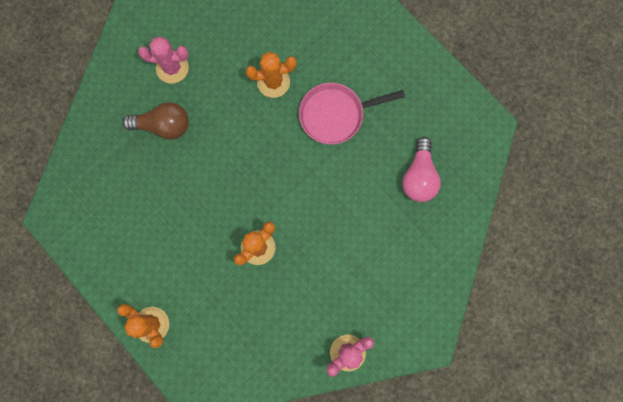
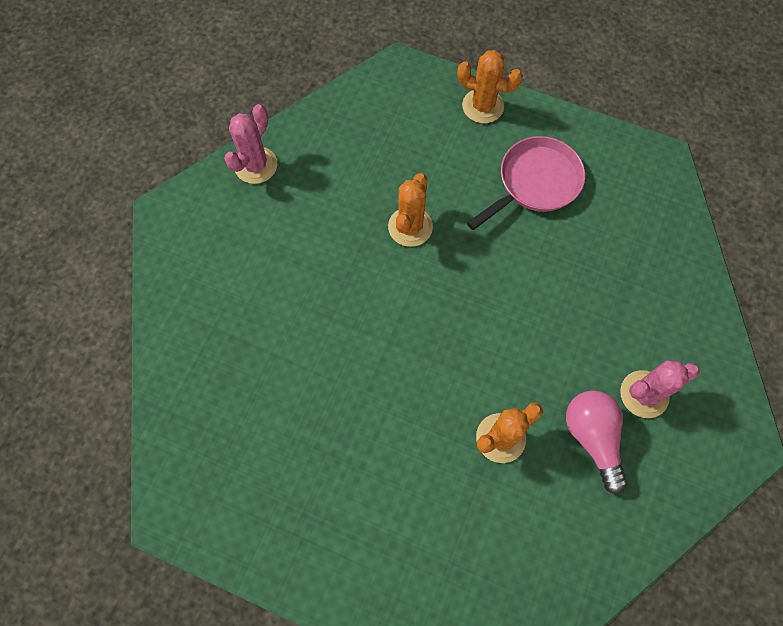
camera: 155 degrees right, 10 degrees down
brown light bulb [123,103,189,140] -> none
pink pan [299,83,405,144] -> pink pan moved to [467,136,585,230]
pink light bulb [402,137,441,202] -> pink light bulb moved to [566,390,628,494]

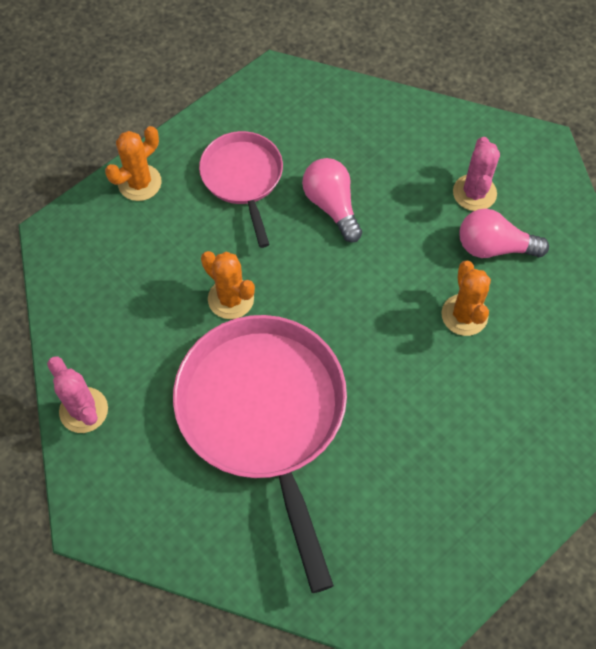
camera: 65 degrees left, 5 degrees down
none -> pink pan [173,315,347,593]
none -> pink light bulb [302,158,362,242]

